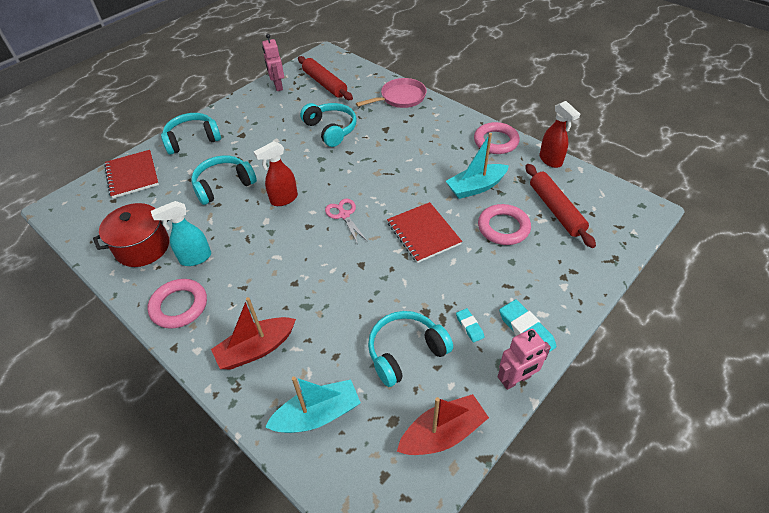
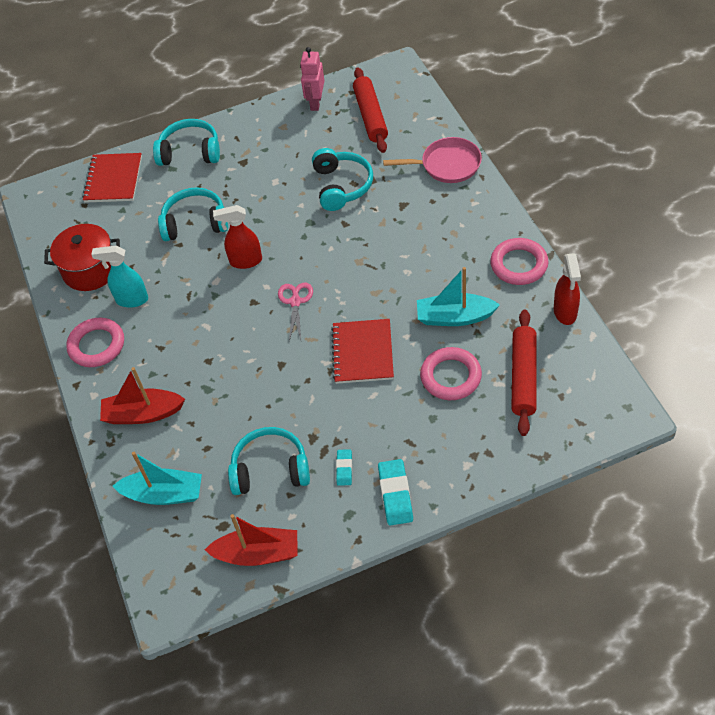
camera: 30 degrees right, 5 degrees up
pink robot [497,329,551,390] -> none

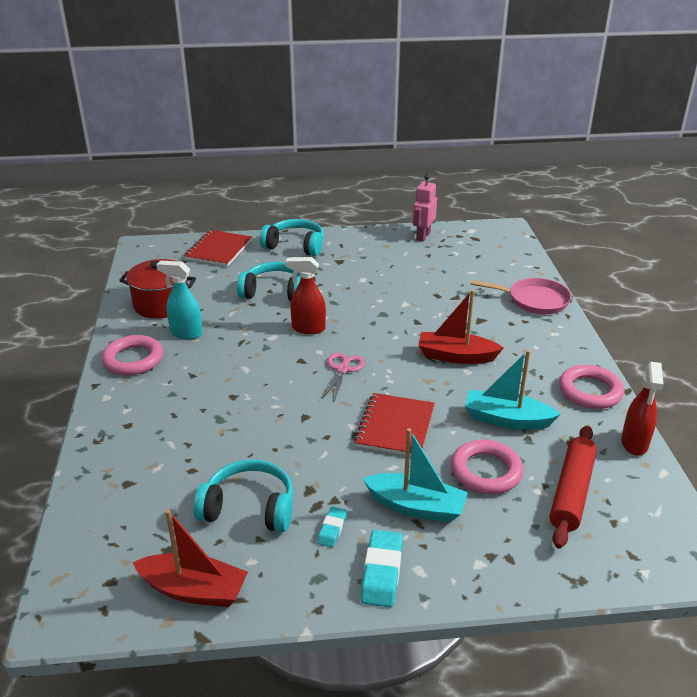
camera: 10 degrees right, 20 degrees down
red boat [100,367,185,424] -> red boat moved to [418,290,503,364]
turquoise boat [113,452,202,505] -> turquoise boat moved to [363,428,468,523]
turquoise headphones [312,148,373,211] -> none
red rolling pin [353,68,388,153] -> none

